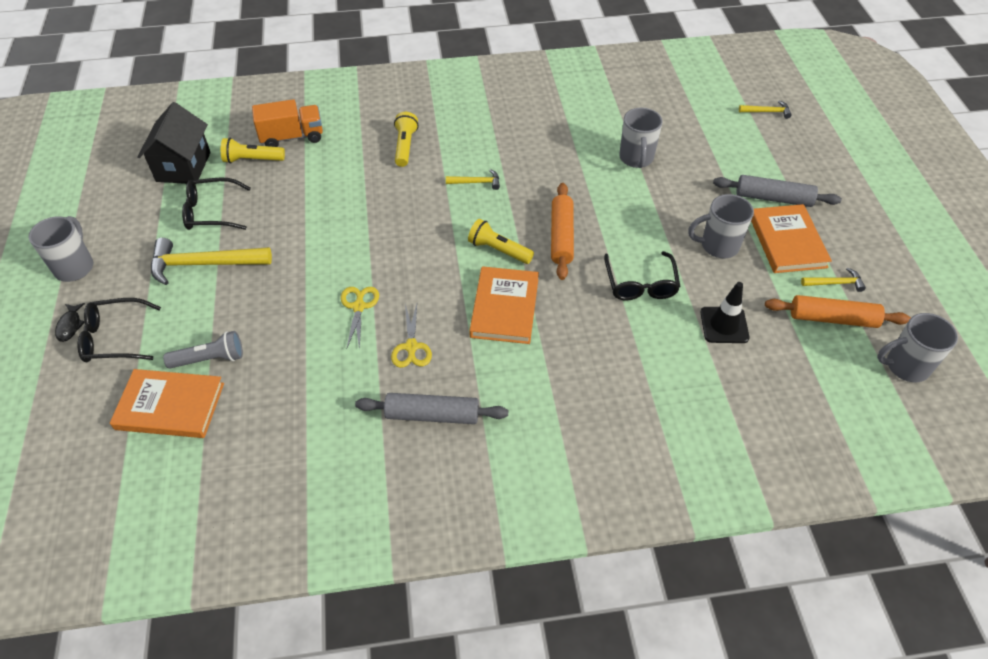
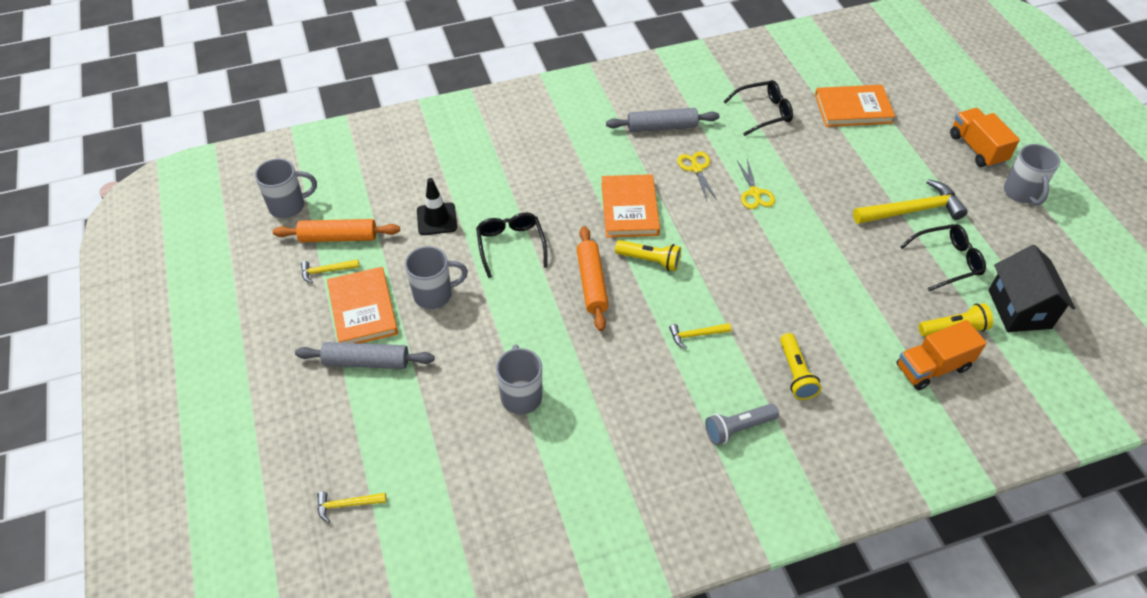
camera: 170 degrees right, 0 degrees up
black fish [55,303,85,342] -> orange truck [950,108,1020,168]
black glasses [78,298,161,362] -> black glasses moved to [723,80,793,136]
grey flashlight [163,331,243,368] -> grey flashlight moved to [705,403,779,445]

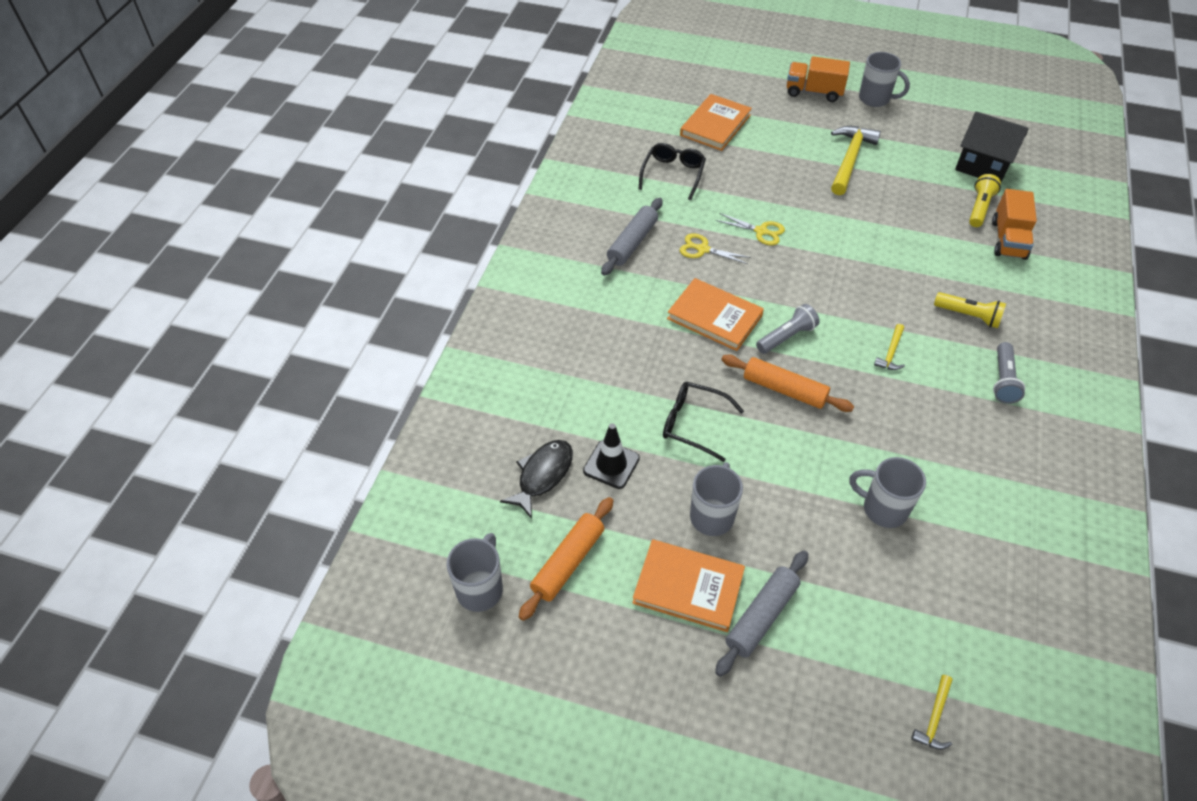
camera: 55 degrees left, 0 degrees up
yellow hammer [301,259,360,283] -> none
yellow flashlight [615,240,681,271] -> grey flashlight [756,304,820,354]
black glasses [900,224,986,291] -> none
none -> black fish [500,440,573,519]

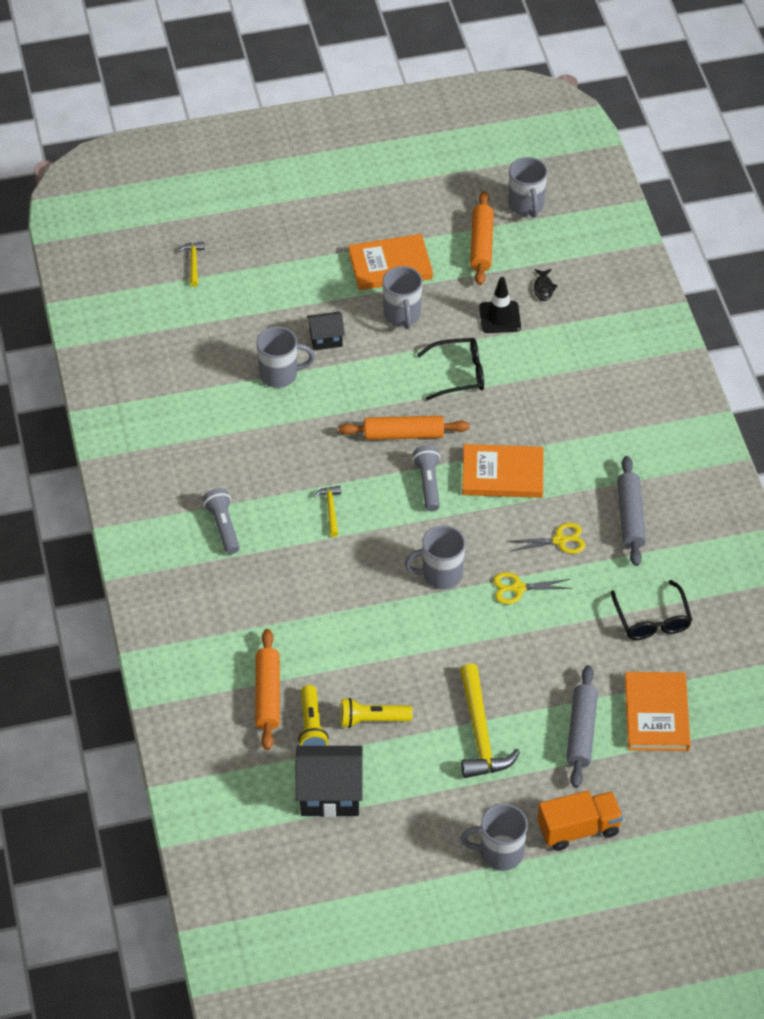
camera: 150 degrees right, 0 degrees up
black fish [500,440,573,519] -> black fish [534,269,558,301], size x0.55
grey rolling pin [715,550,808,677] -> grey rolling pin moved to [566,665,598,788]
grey flashlight [756,304,820,354] -> grey flashlight turned 150 degrees clockwise [413,445,440,511]
yellow flashlight [934,292,1006,328] -> yellow flashlight moved to [341,698,413,728]
orange truck [992,189,1037,260] -> orange rolling pin [255,629,280,750]
none -> black house [307,312,345,350]
none -> grey mug [404,525,466,589]

